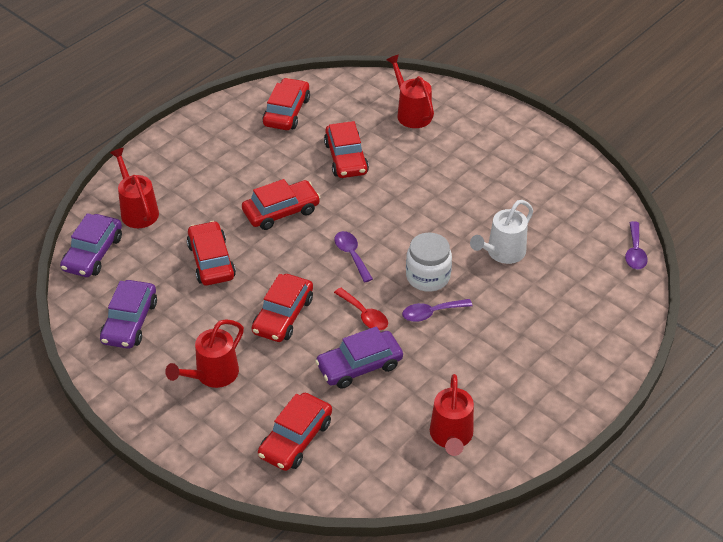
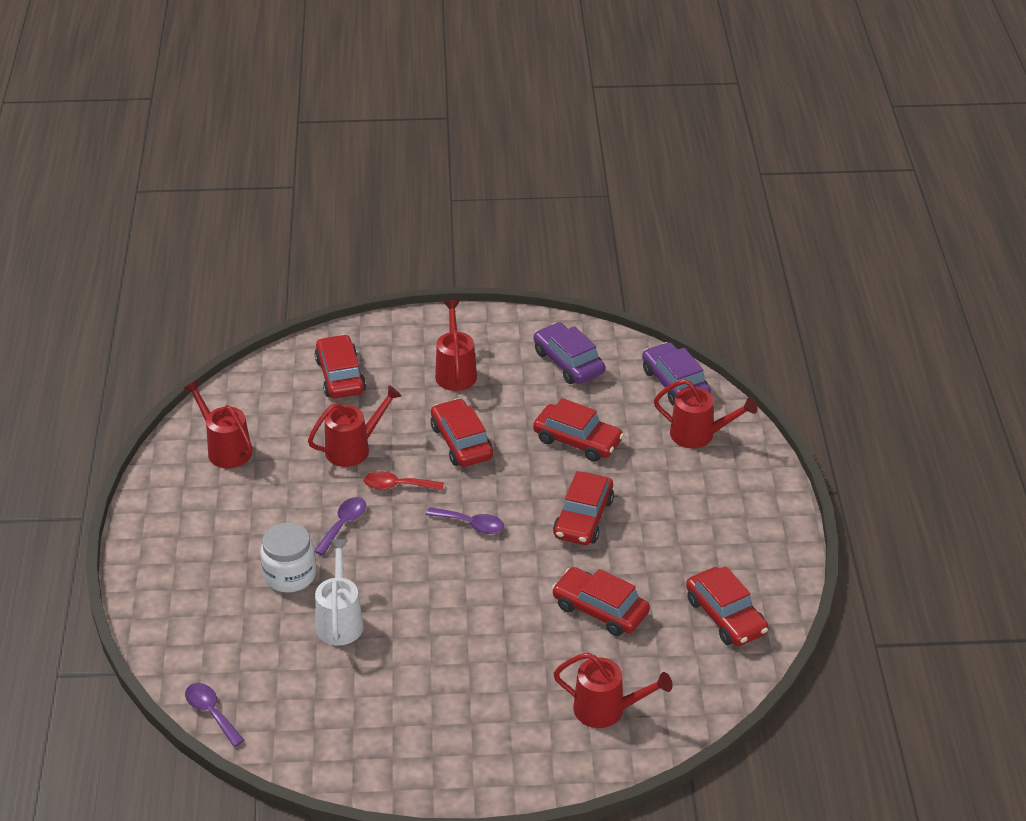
camera: 135 degrees right, 5 degrees down
purple car [315,326,403,389] -> red watering can [308,385,402,467]
white jar [406,233,452,292] -> white jar moved to [260,522,316,593]

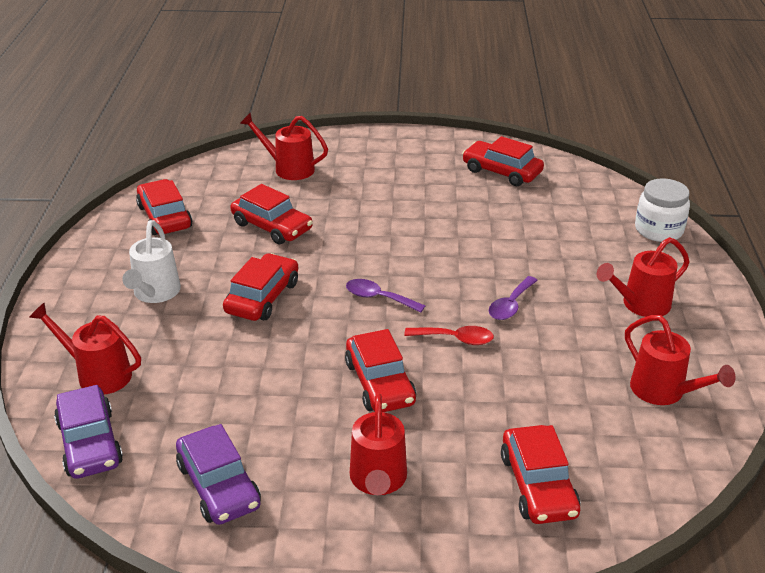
camera: 175 degrees left, 5 degrees down
purple spoon [185,683,245,747] -> none
white jar [260,522,316,593] -> white jar moved to [635,178,690,242]
red watering can [308,385,402,467] -> red watering can moved to [597,237,689,317]
white watering can [315,539,364,646] -> white watering can moved to [122,220,181,303]
red car [533,398,624,462] -> red car moved to [462,136,544,186]

